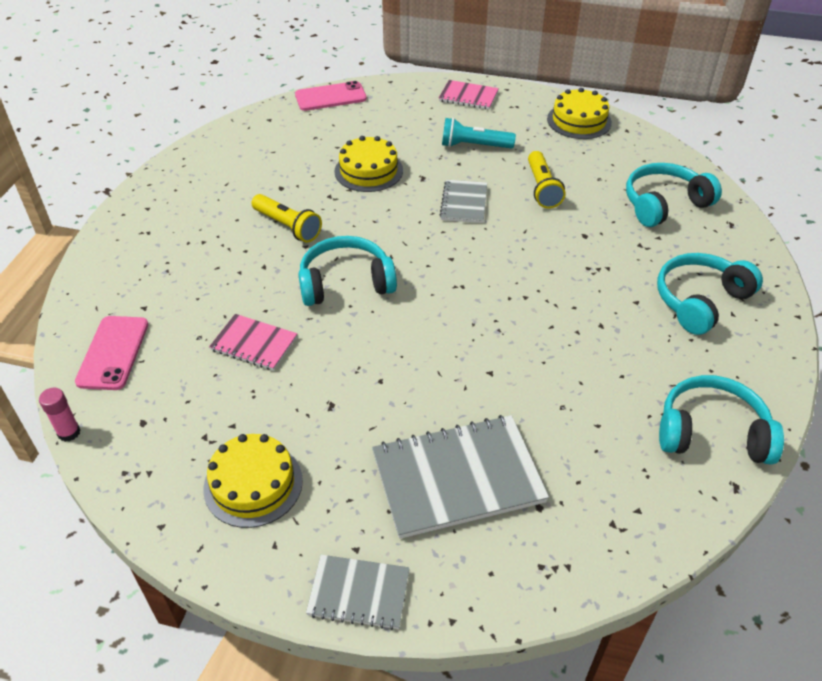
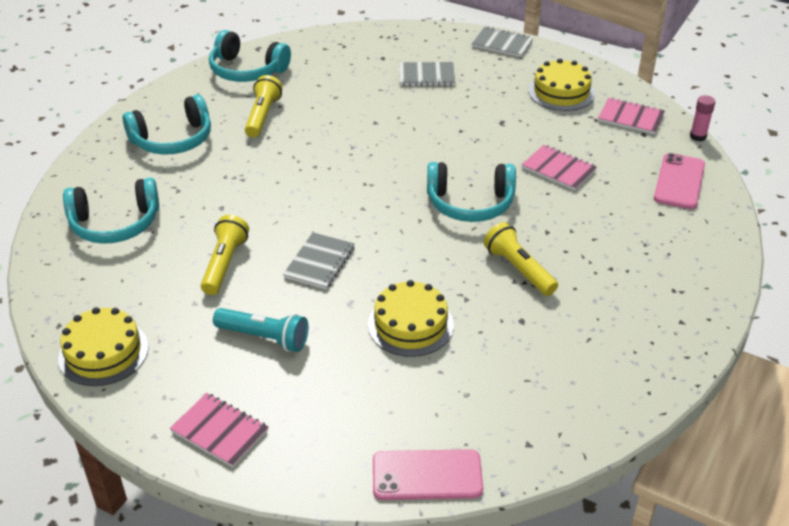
camera: 165 degrees left, 5 degrees down
grey notebook [372,415,549,539] -> grey notebook [399,62,455,86], size x0.55
none -> yellow flashlight [245,75,282,138]
none -> pink notebook [598,98,665,134]

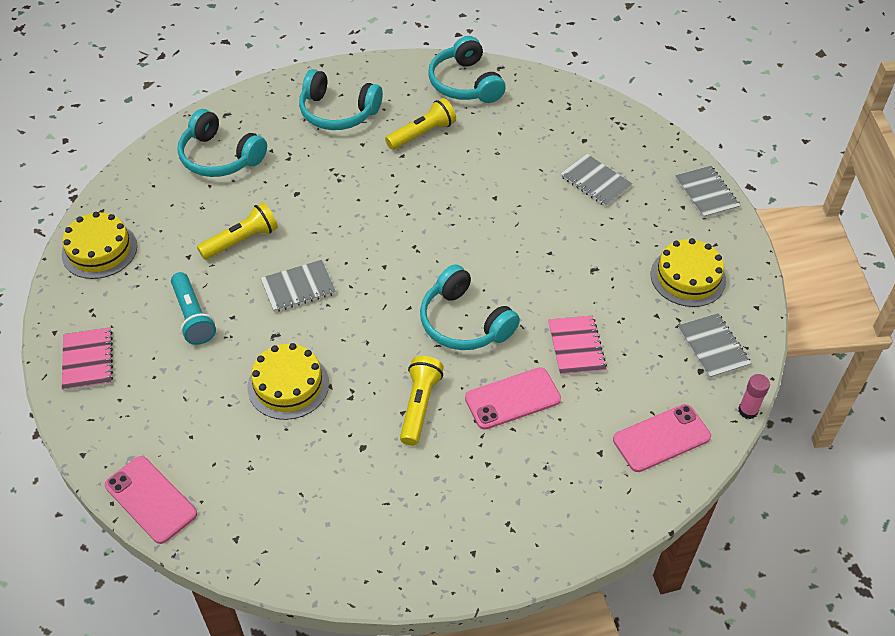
camera: 45 degrees right, 10 degrees up
pink notebook [598,98,665,134] -> grey notebook [678,313,751,379]
none -> pink phone [465,367,561,430]

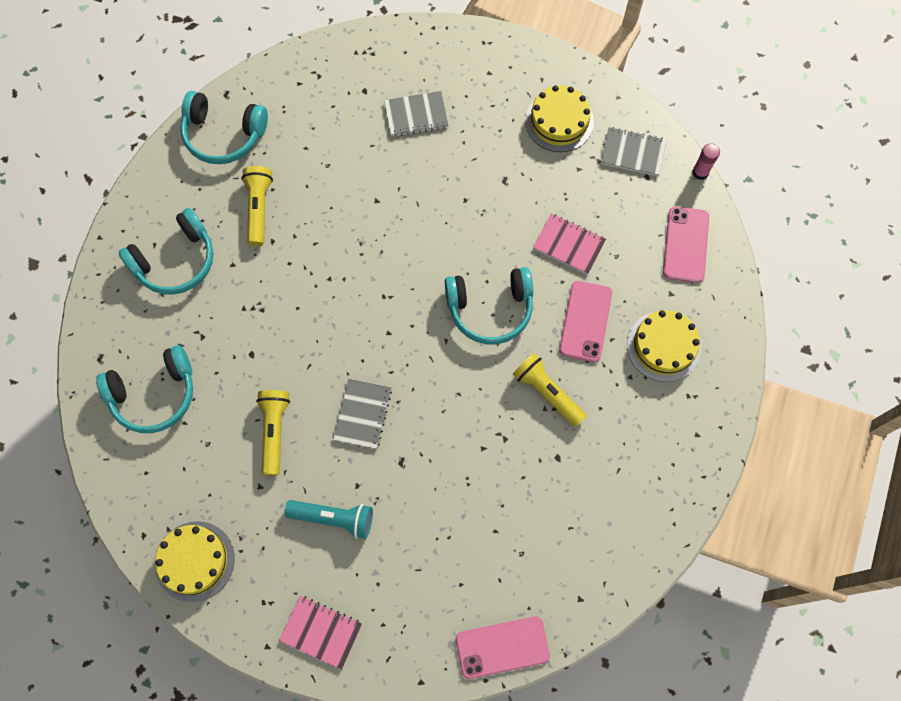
camera: 55 degrees left, 20 degrees up
yellow cake [247,343,329,420] -> yellow cake moved to [627,310,701,382]
grey notebook [675,166,741,218] -> none

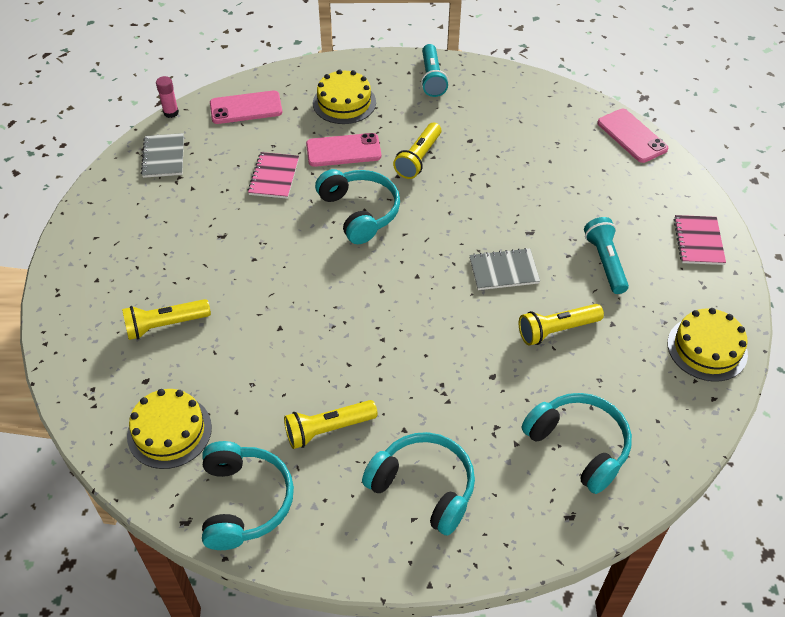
camera: 110 degrees left, 20 degrees down
grey notebook [384,91,449,137] -> yellow flashlight [122,299,211,340]
yellow cake [525,85,594,152] -> yellow cake moved to [127,389,212,469]
none -> turquoise flashlight [421,44,449,97]

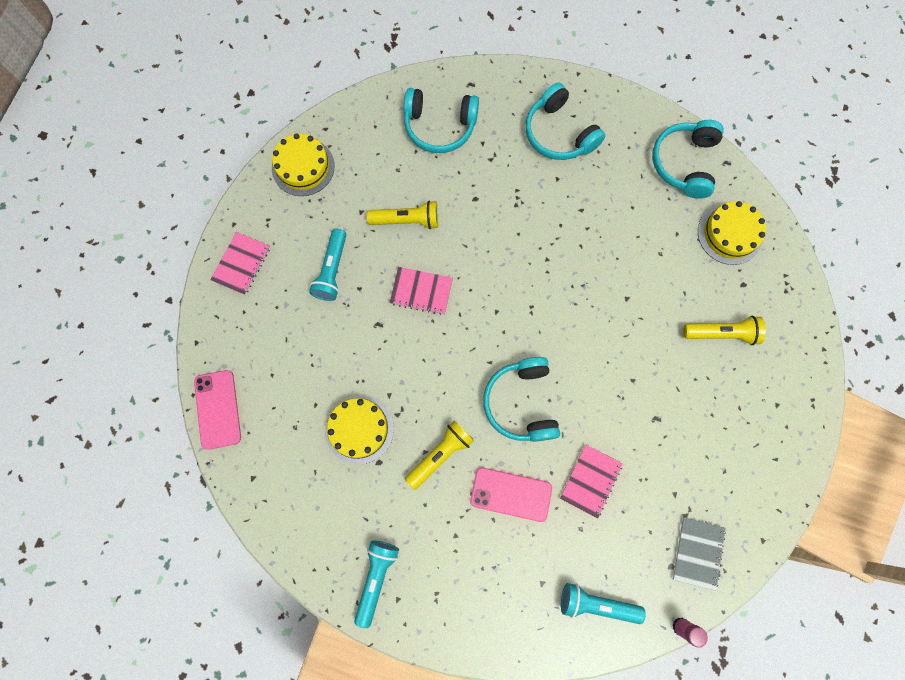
camera: 160 degrees left, 25 degrees up
pink phone [210,90,282,124] -> turquoise flashlight [561,583,646,624]
yellow flashlight [284,400,378,449] -> none
yellow cake [313,69,376,124] -> yellow cake moved to [325,395,394,465]
grey notebook [469,248,540,290] -> pink notebook [389,267,453,315]
turquoise headphones [522,393,632,494] -> turquoise headphones turned 60 degrees counterclockwise [404,88,479,153]

